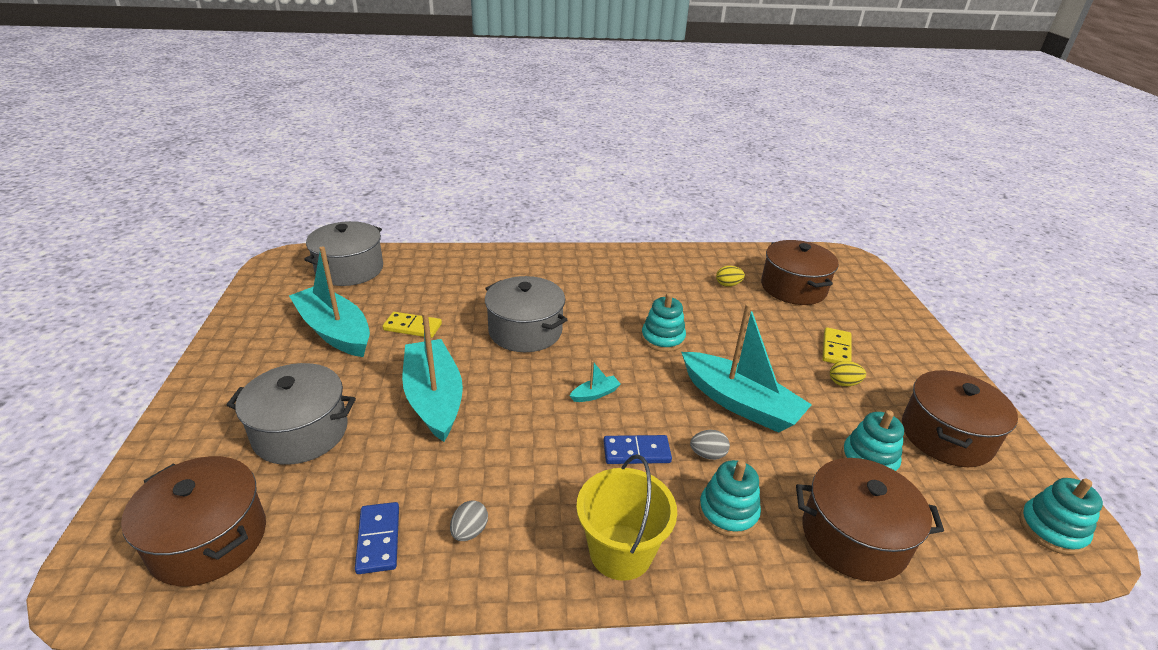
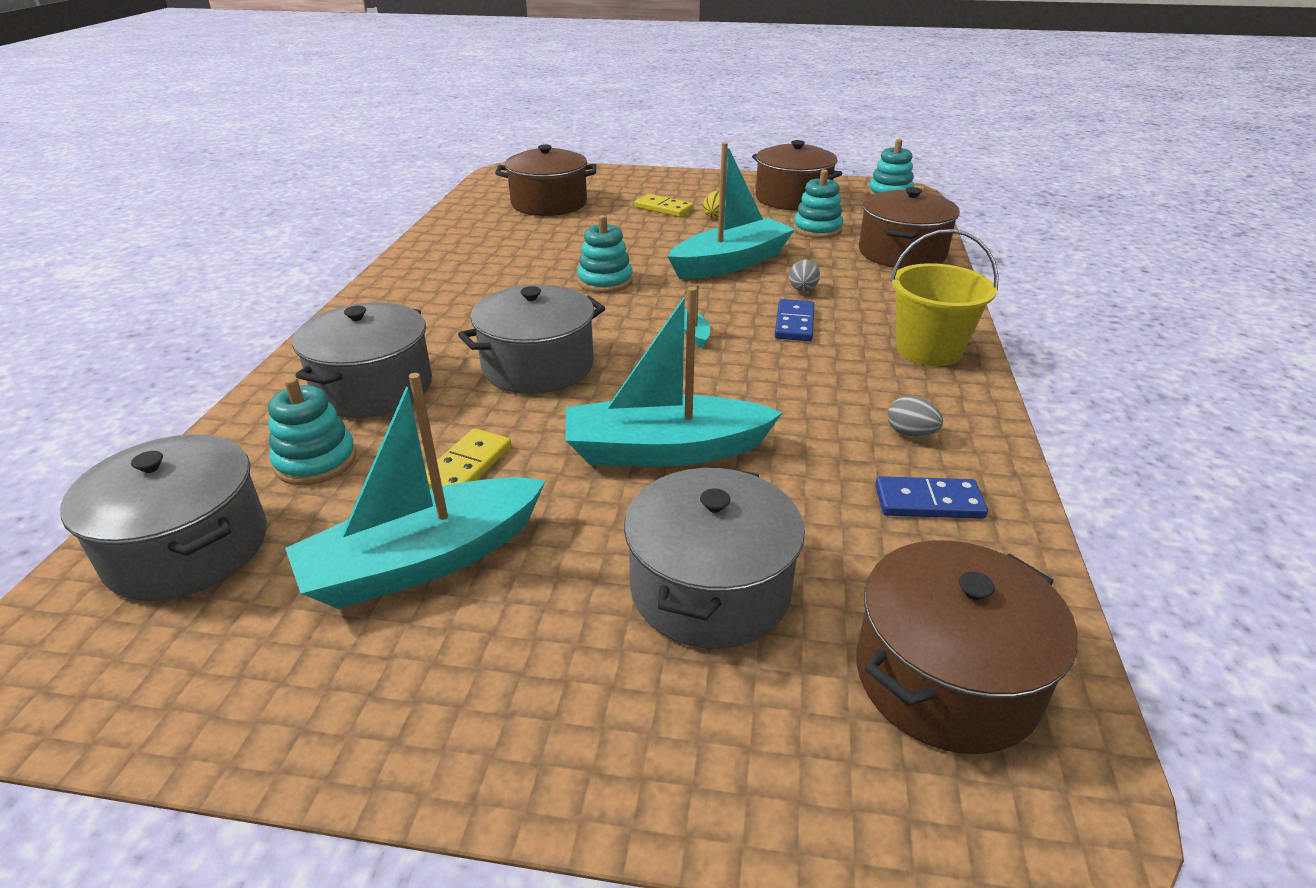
camera: 75 degrees left, 0 degrees up
turquoise stacking toy [699,460,761,537] -> turquoise stacking toy moved to [268,377,356,485]
yellow egg [716,266,745,287] -> none
none -> grey pot [292,302,432,418]

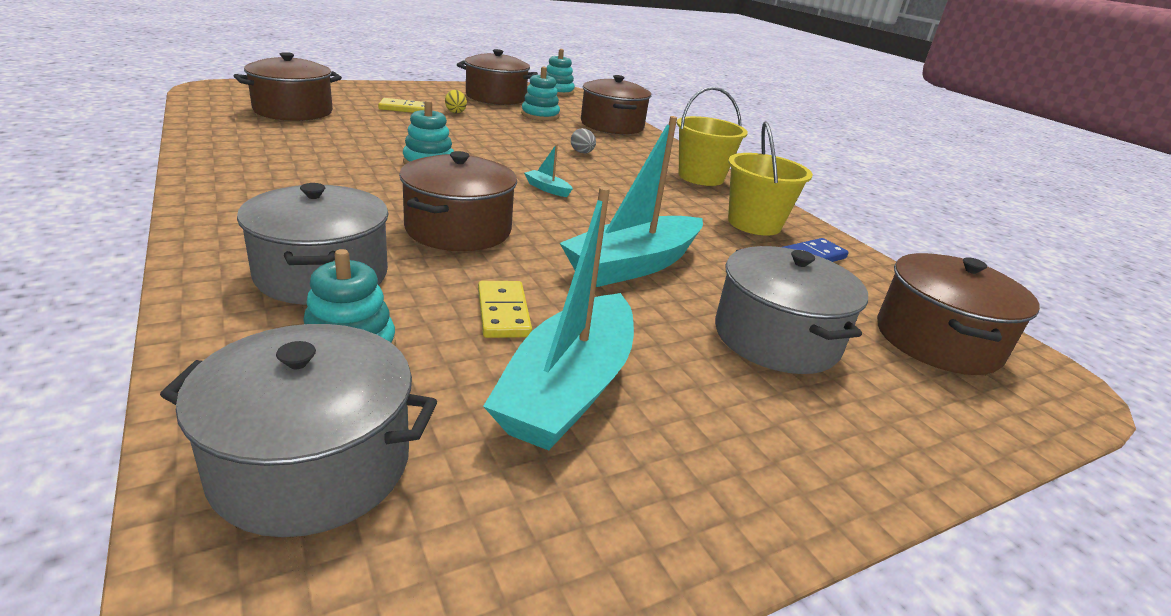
camera: 40 degrees left, 5 degrees down
grey pot [458,284,605,394] -> brown pot [399,151,517,251]
turquoise boat [667,142,795,279] -> none
blue domino [775,299,814,341] -> none
grey egg [888,396,943,437] -> yellow bucket [728,121,813,236]

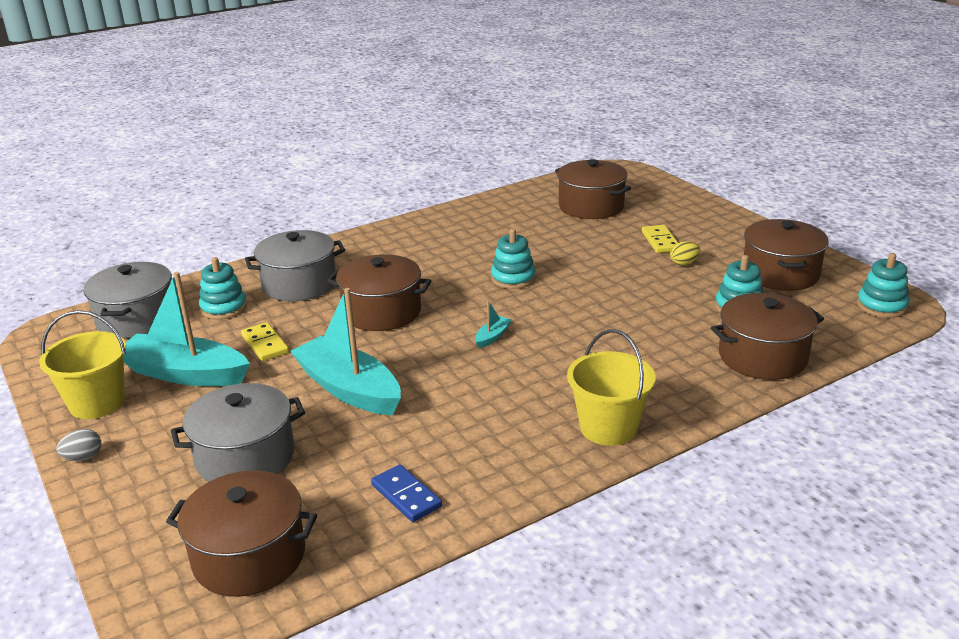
camera: 90 degrees right, 0 degrees up
yellow domino [478,281,532,338] -> yellow domino turned 75 degrees clockwise [241,322,289,361]
grey egg [571,128,596,153] -> grey egg moved to [56,429,101,461]
yellow bucket [728,121,813,236] -> yellow bucket moved to [39,310,126,419]

